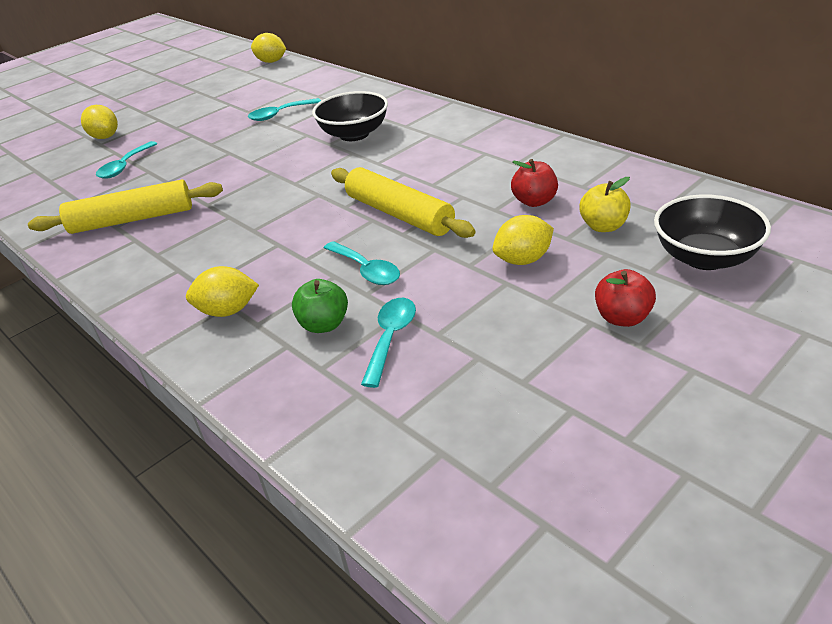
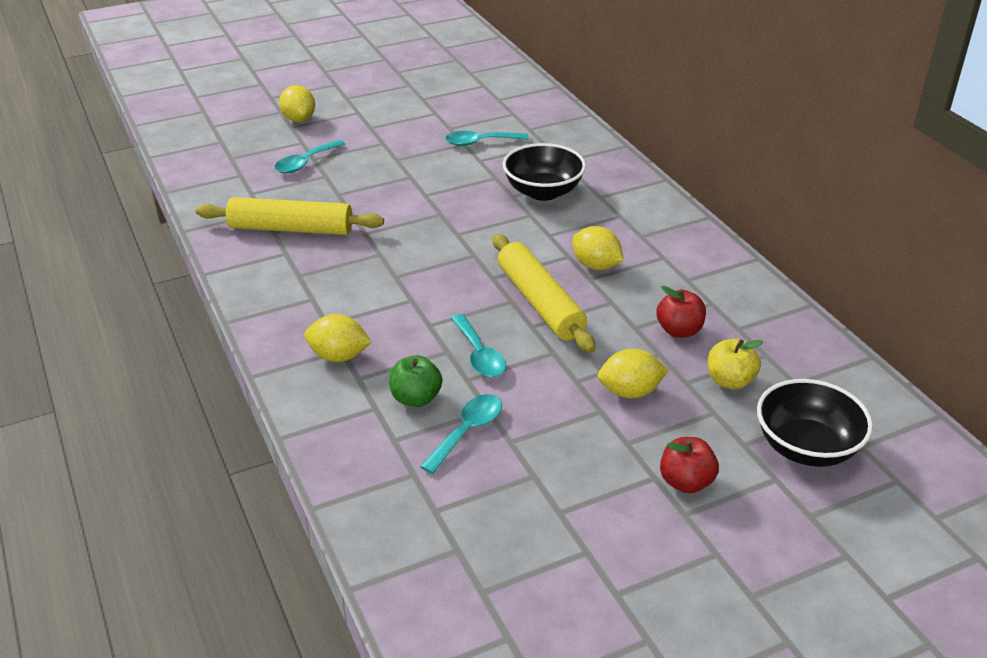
camera: 15 degrees right, 0 degrees up
yellow lemon [251,33,286,63] -> yellow lemon moved to [573,226,623,270]

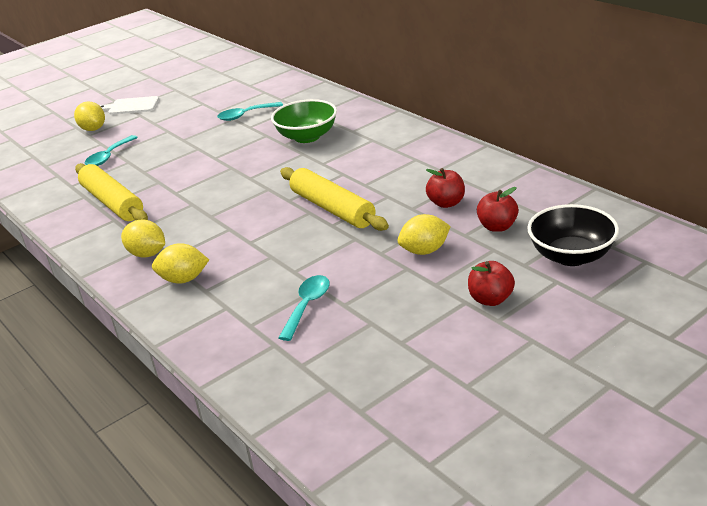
camera: 10 degrees left, 5 degrees down
yellow rolling pin [196,197,384,235] -> yellow rolling pin turned 60 degrees clockwise [75,163,148,221]
green apple [389,355,442,407] -> none
turquoise spoon [451,314,506,377] -> none
black bowl [503,143,586,201] -> green bowl [271,99,337,143]
yellow lemon [573,226,623,270] -> yellow lemon moved to [121,219,165,258]
yellow apple [708,339,763,389] -> red apple [477,187,519,232]
none -> white cutting board [100,96,159,114]

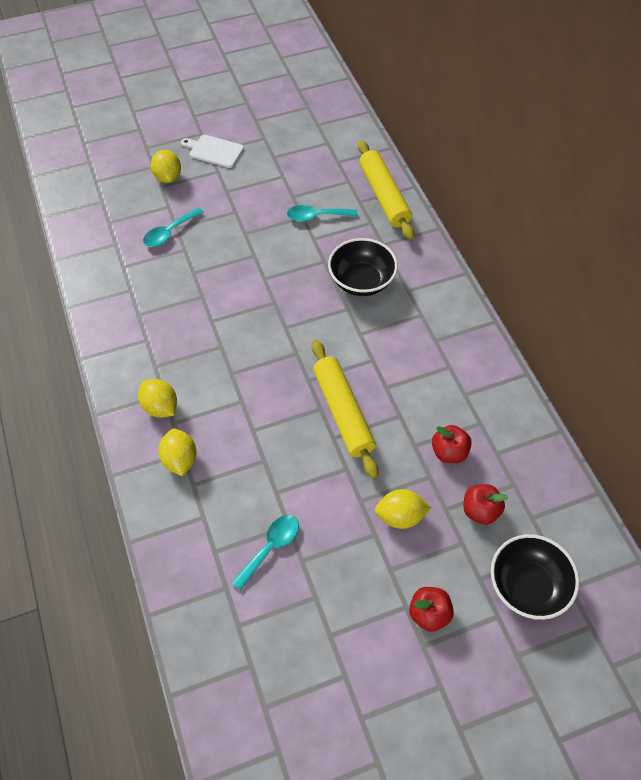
camera: 15 degrees right, 25 degrees up
yellow rolling pin [75,163,148,221] -> yellow rolling pin moved to [358,140,414,240]
yellow lemon [152,243,209,284] -> yellow lemon turned 60 degrees clockwise [158,429,197,476]
green bowl [271,99,337,143] -> black bowl [328,238,398,296]

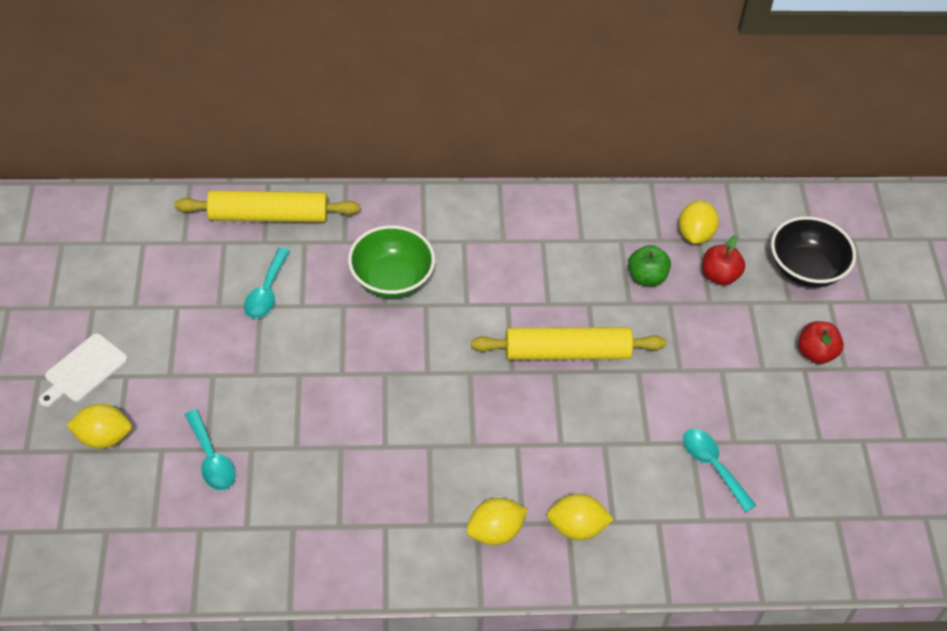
camera: 75 degrees left, 5 degrees down
black bowl [328,238,398,296] -> green bowl [348,225,435,298]
yellow lemon [375,489,431,529] -> yellow lemon moved to [679,200,719,244]
red apple [432,425,472,463] -> green apple [628,245,671,286]

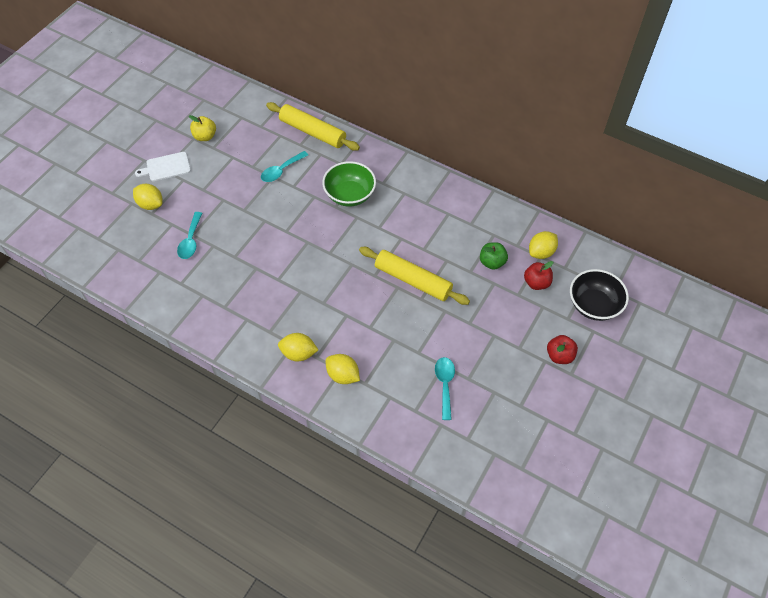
camera: 35 degrees right, 5 degrees up
none -> yellow apple [189,115,216,141]

